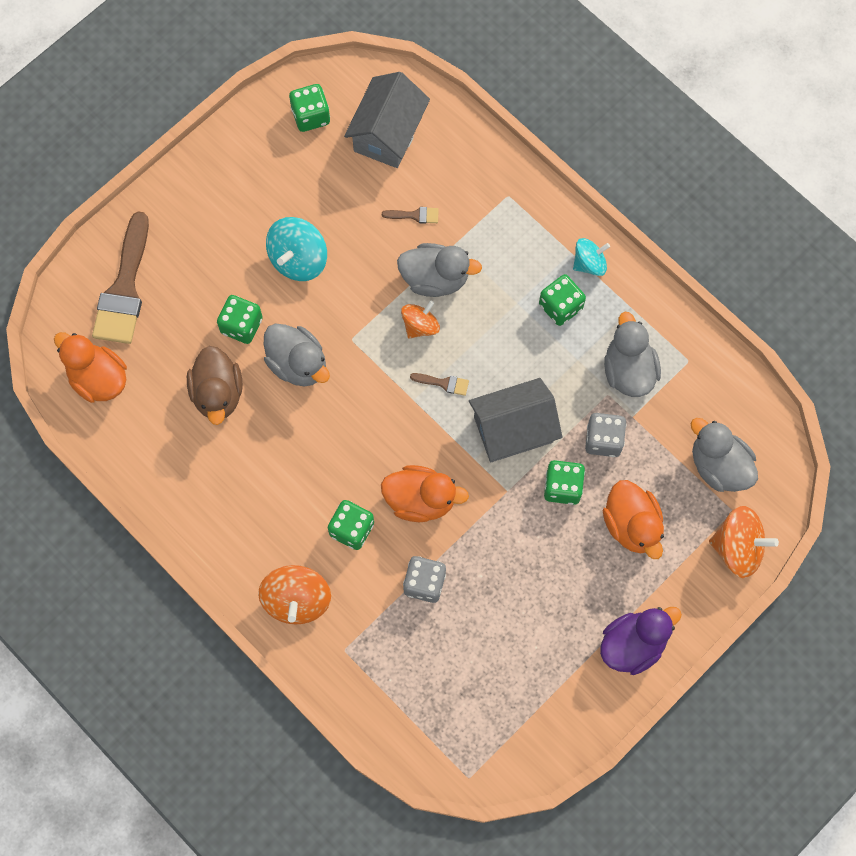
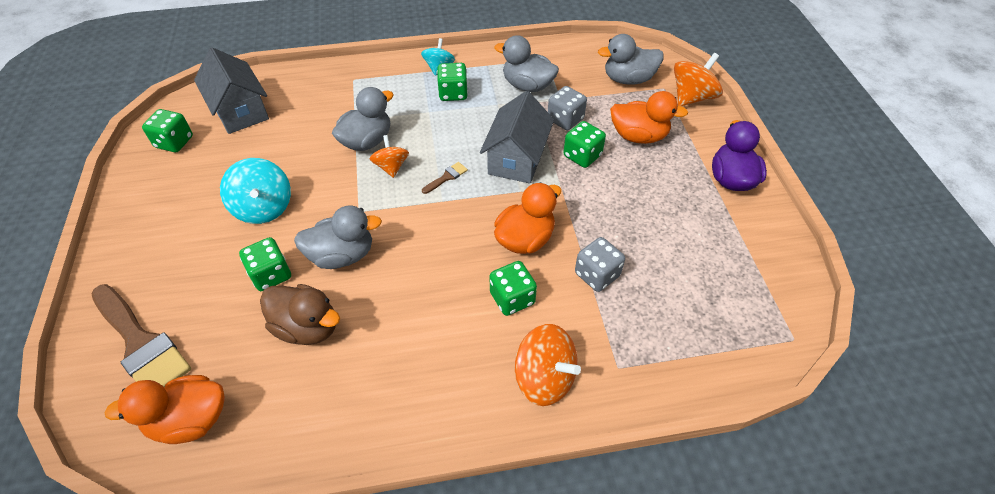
camera: 55 degrees left, 20 degrees down
brown brush [382,207,439,224] -> none

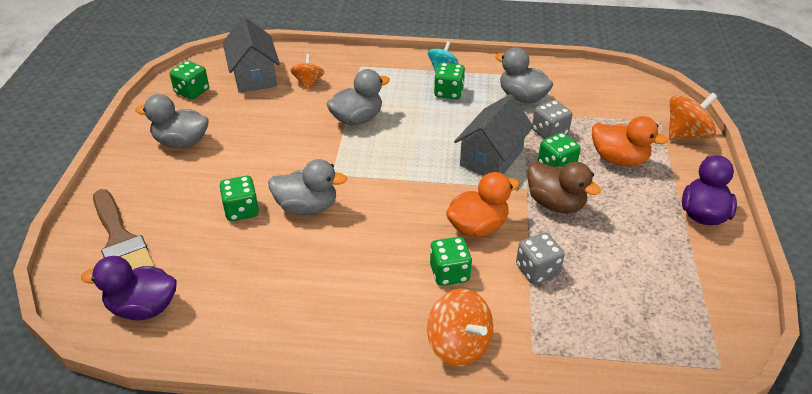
camera: 15 degrees right, 10 degrees down
orange duck [104,375,225,444] -> purple duck [81,256,177,320]
turquoise spinning top [220,158,291,224] -> none
brown duck [260,284,340,345] -> brown duck moved to [528,161,601,213]
orange spinning top [370,135,409,178] -> orange spinning top moved to [291,54,324,90]
brown brush [422,162,468,194] -> none
grey duck [598,34,664,85] -> grey duck moved to [135,94,209,148]

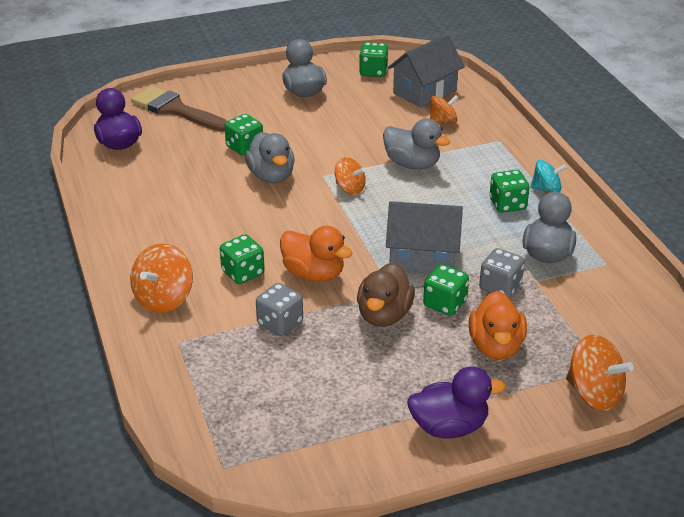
camera: 65 degrees right, 5 degrees down
brown brush [93,189,155,270] -> brown brush turned 90 degrees clockwise [131,86,227,132]
none -> orange spinning top [335,157,366,195]

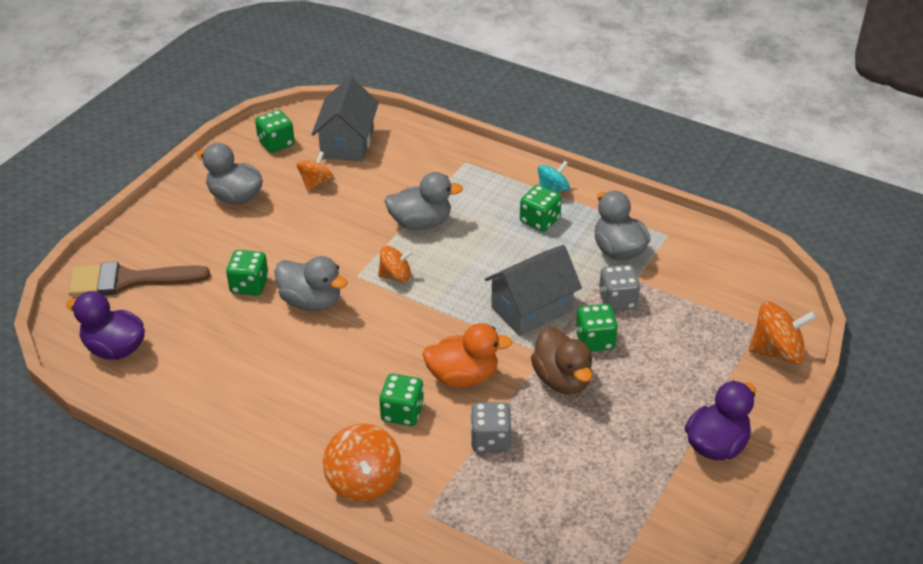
camera: 40 degrees left, 5 degrees up
orange spinning top [430,95,459,123] -> orange spinning top moved to [297,151,334,191]
orange duck [469,291,527,360] -> none

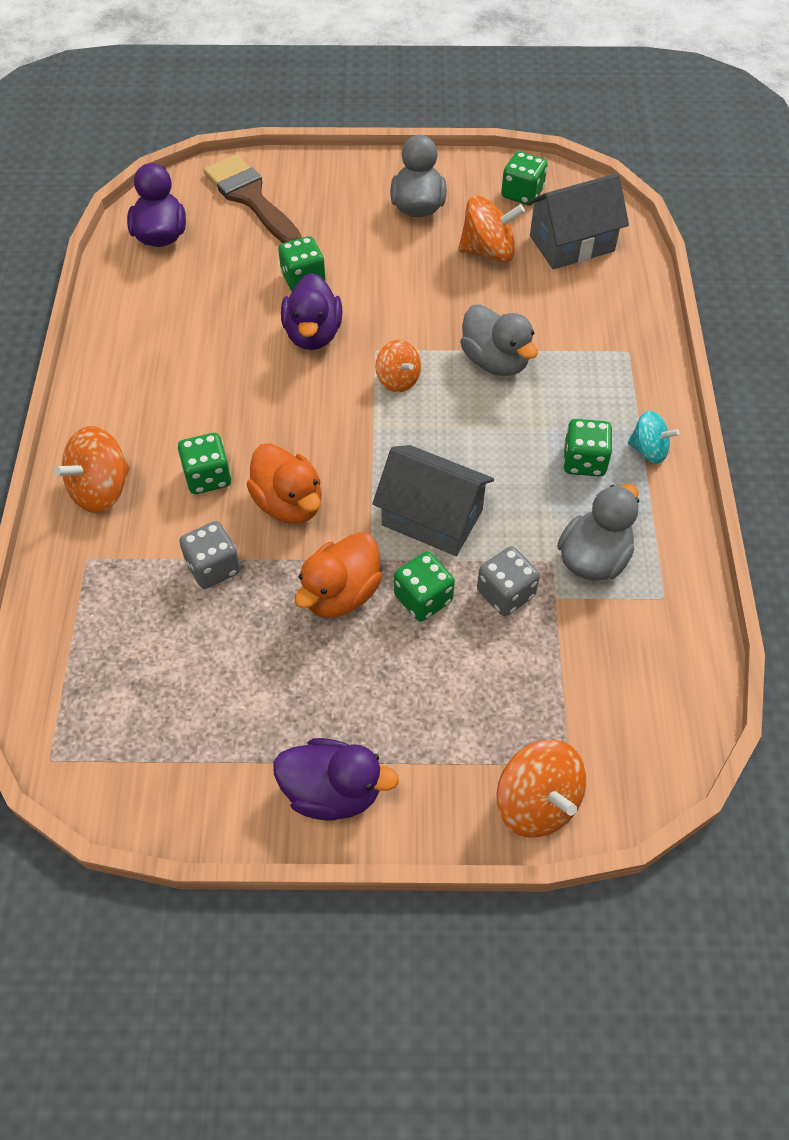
camera: 60 degrees right, 15 degrees up
grey duck [275,256,348,311] -> purple duck [281,273,343,350]
orange spinning top [297,151,334,191] -> orange spinning top [458,196,525,263], size x1.56
brown duck [531,327,592,394] -> orange duck [295,532,382,618]

